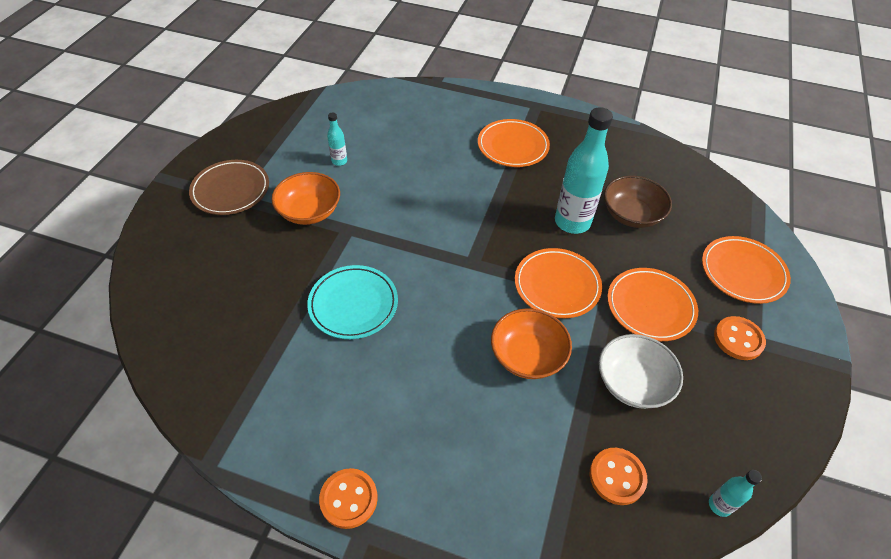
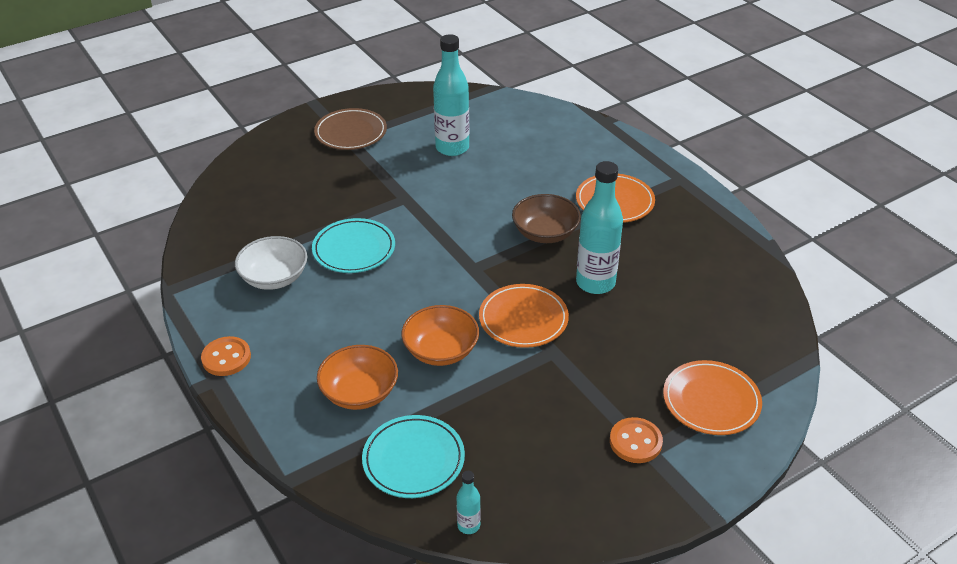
camera: 40 degrees right, 10 degrees down
orange bowl [272,172,340,225] -> orange bowl moved to [317,345,398,410]
turquoise bottle [327,112,347,166] -> turquoise bottle [433,34,470,156], size x2.16
orange button [590,448,647,505] -> turquoise plate [362,415,465,498]
white bowl [599,334,683,409] -> white bowl moved to [235,236,307,290]
brown bowl [604,176,672,228] -> brown bowl moved to [512,194,581,243]
orange plate [608,268,698,341] -> none

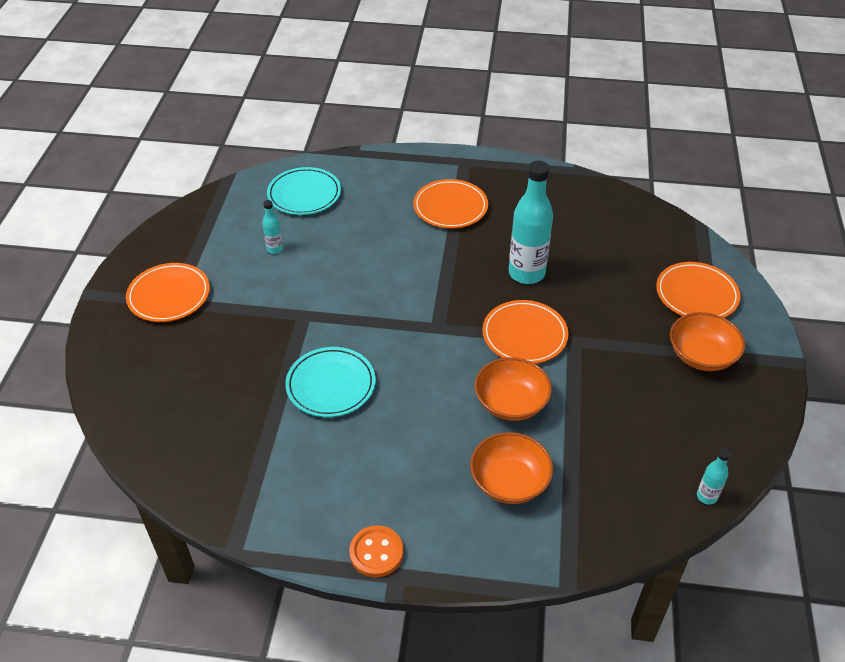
camera: 50 degrees left, 5 degrees up
white bowl [235,236,307,290] -> none
brown plate [314,108,387,150] -> orange plate [126,263,210,322]
turquoise plate [362,415,465,498] -> turquoise plate moved to [267,167,341,215]
turquoise bottle [433,34,470,156] -> turquoise bottle [262,200,283,254], size x0.46
brown bowl [512,194,581,243] -> none
orange button [610,417,663,463] -> orange bowl [670,312,745,371]

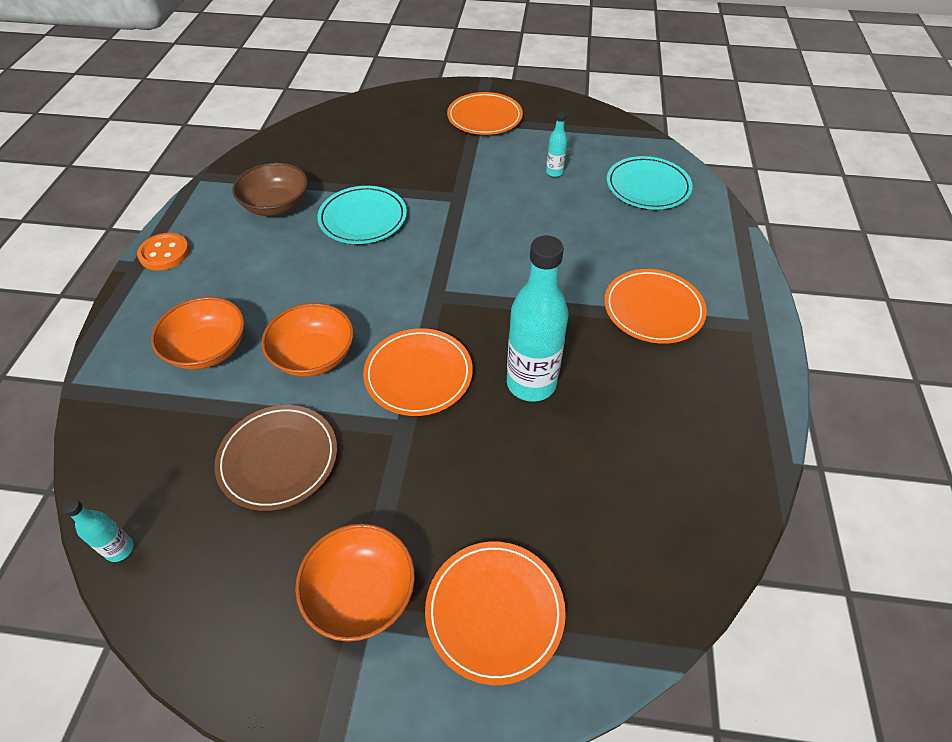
camera: 90 degrees right, 5 degrees up
none -> brown plate [214,405,337,511]
none -> brown bowl [232,163,308,216]

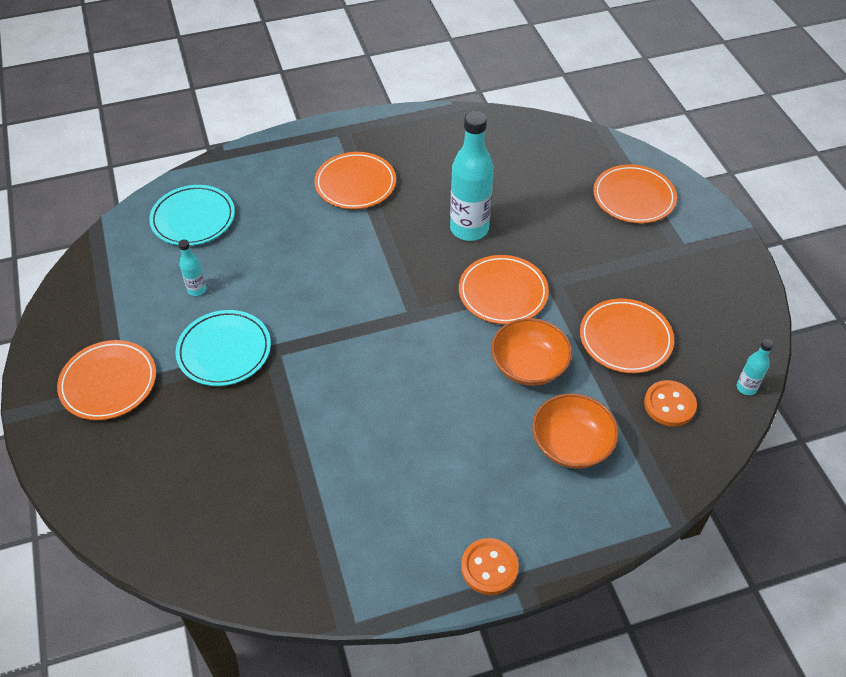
camera: 115 degrees left, 0 degrees up
brown plate [214,405,337,511] -> orange plate [580,299,674,373]
brown bowl [232,163,308,216] -> none
orange bowl [295,523,415,642] -> none
turquoise plate [317,186,407,244] -> turquoise plate moved to [176,310,271,386]
none -> orange button [644,380,697,427]

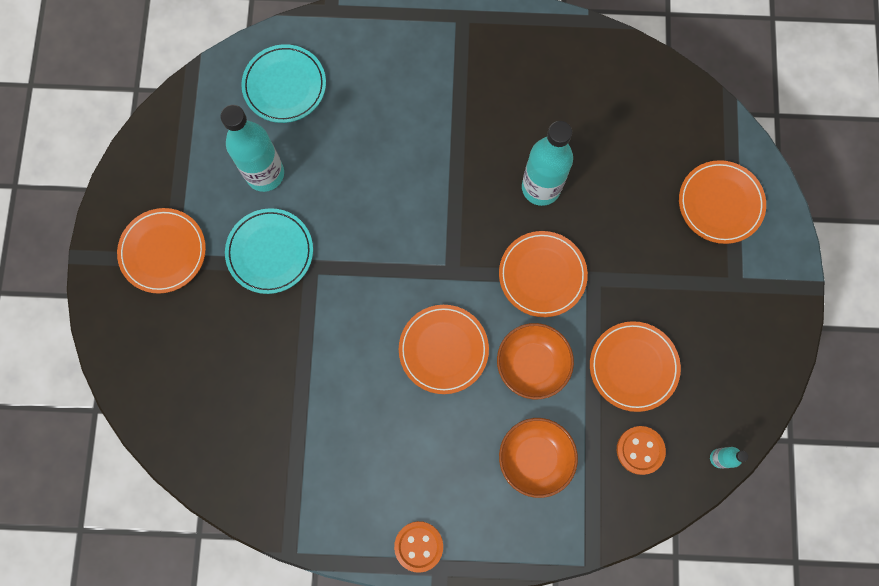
camera: 20 degrees right, 25 degrees up
turquoise bottle [178,239,206,296] -> turquoise bottle [220,105,284,192], size x2.16
orange plate [314,152,396,209] -> orange plate moved to [399,305,489,394]

